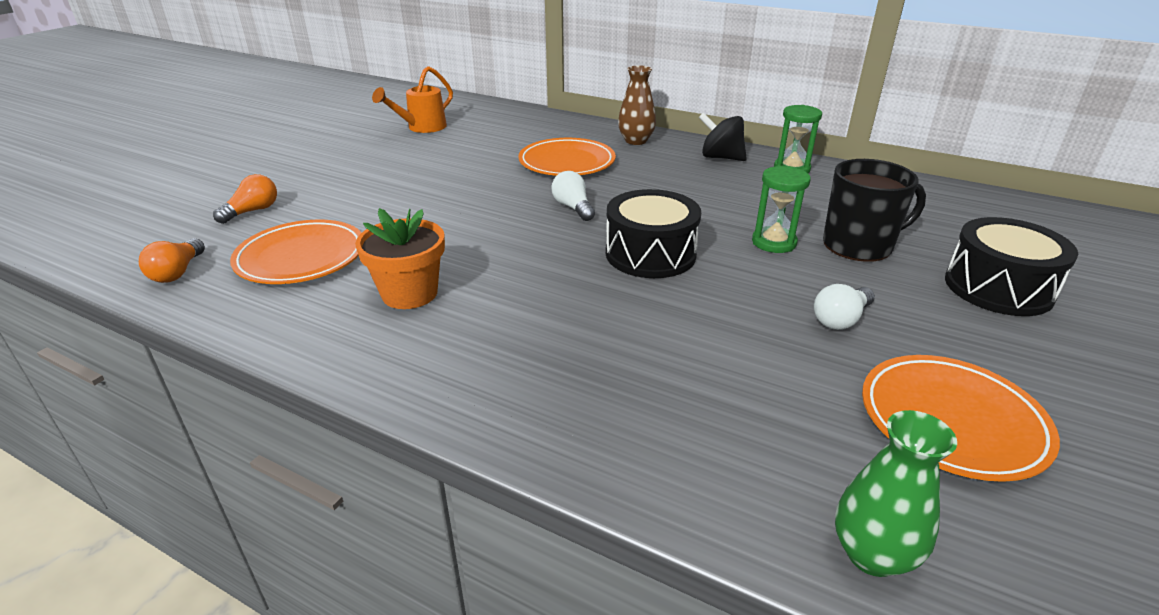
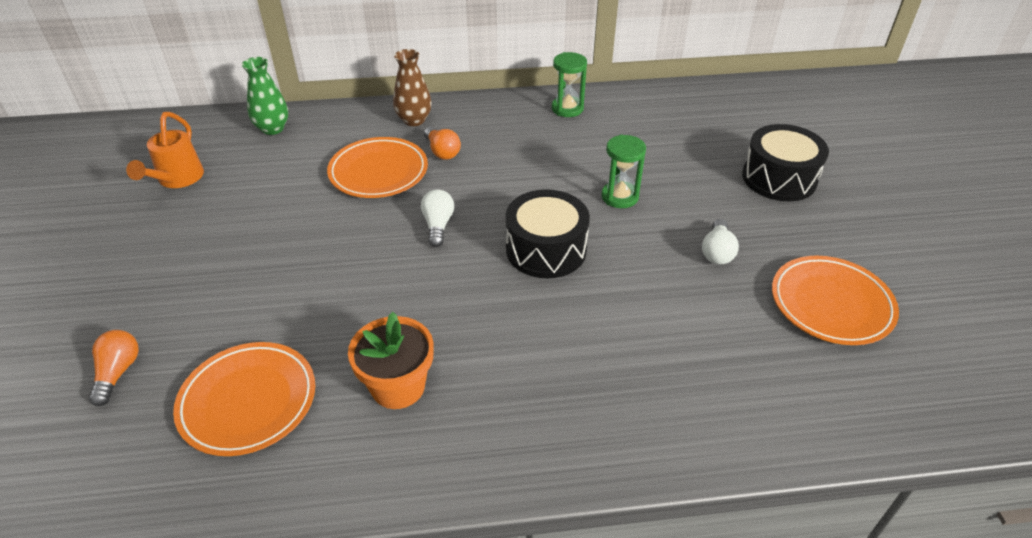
camera: 35 degrees left, 10 degrees up
orange light bulb [139,238,205,283] -> orange light bulb moved to [424,127,461,160]
white light bulb [551,171,595,221] -> white light bulb turned 60 degrees clockwise [421,189,454,247]
black spinning top [699,112,747,161] -> none
black mug [823,159,926,262] -> none
green vase [835,410,957,577] -> green vase moved to [242,57,288,135]

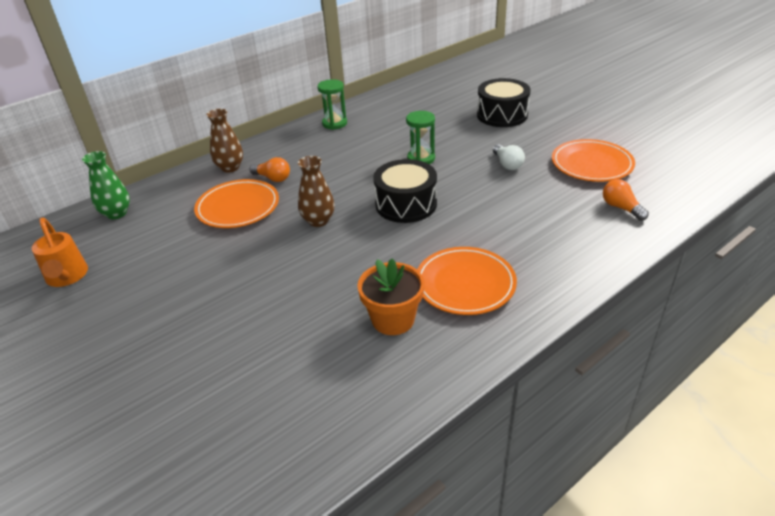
camera: 30 degrees left, 5 degrees down
orange light bulb [89,330,139,406] -> orange light bulb moved to [603,179,649,221]
orange plate [173,342,315,456] -> orange plate moved to [417,247,517,315]
white light bulb [421,189,454,247] -> brown vase [298,156,335,227]

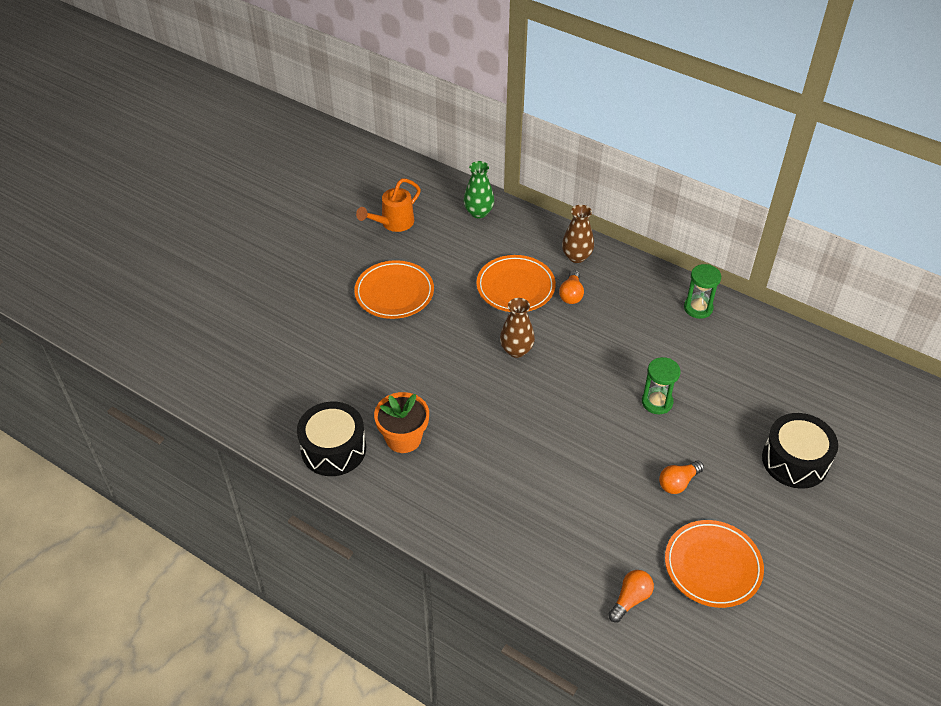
camera: 70 degrees right, 10 degrees up
black drum [373,159,437,223] -> black drum moved to [297,402,366,476]
orange plate [417,247,517,315] -> orange plate moved to [354,260,434,319]
white light bulb [493,144,525,170] -> orange light bulb [659,460,704,494]

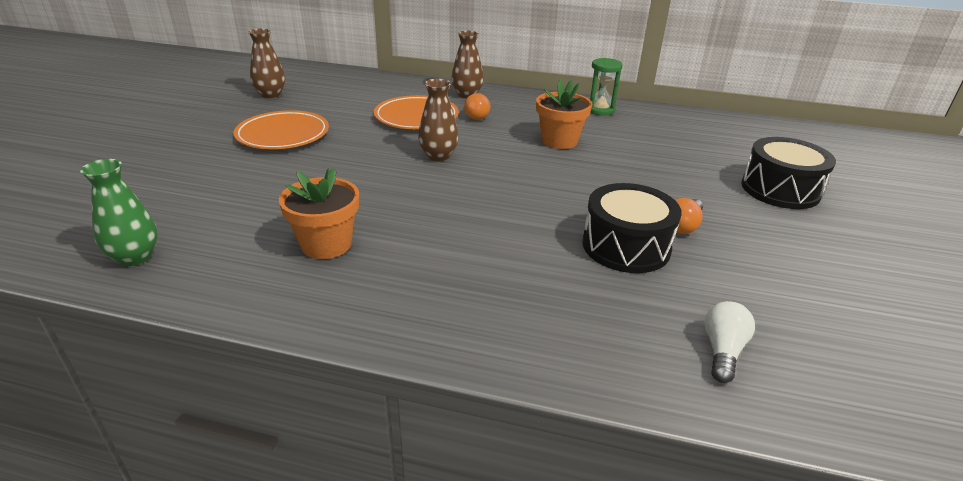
camera: 20 degrees left, 15 degrees down
black drum [297,402,366,476] -> black drum moved to [582,183,682,273]
orange watering can [356,178,421,232] -> brown vase [248,28,285,98]
green vase [464,161,494,218] -> green vase moved to [80,159,158,266]
orange light bulb [608,570,654,622] -> white light bulb [704,301,755,383]
green hourglass [642,357,681,414] -> none
orange plate [665,520,764,608] -> none
none -> orange flower pot [536,80,592,149]

